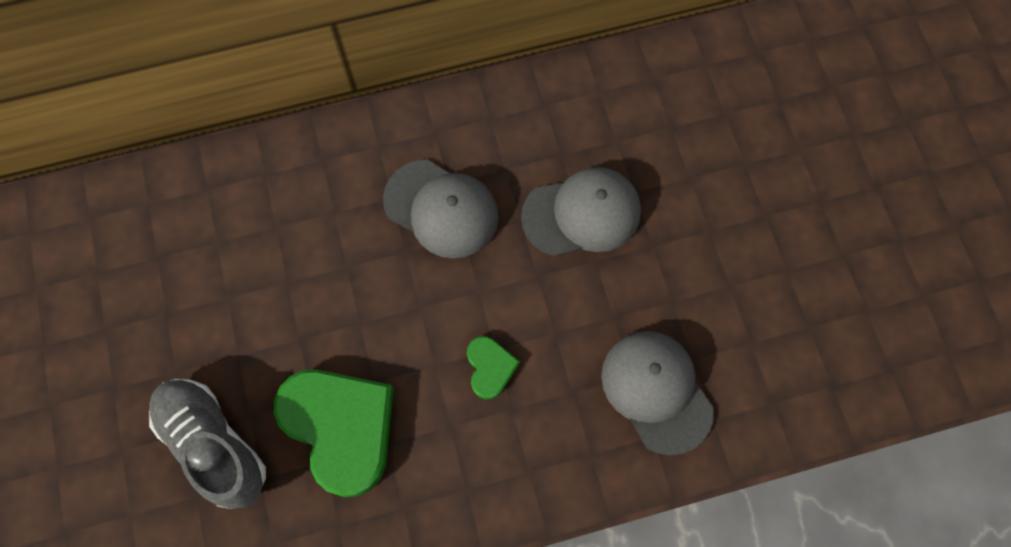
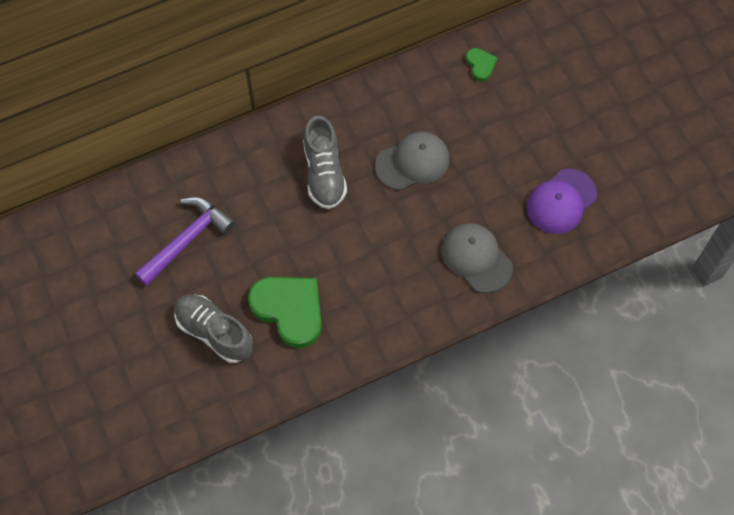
camera: 10 degrees left, 5 degrees down
grey cap [383,160,499,259] -> grey shoe [303,116,347,209]
green heart [467,336,520,399] -> green heart moved to [466,48,498,82]
none -> purple hammer [135,197,235,286]
none -> purple cap [527,168,597,234]

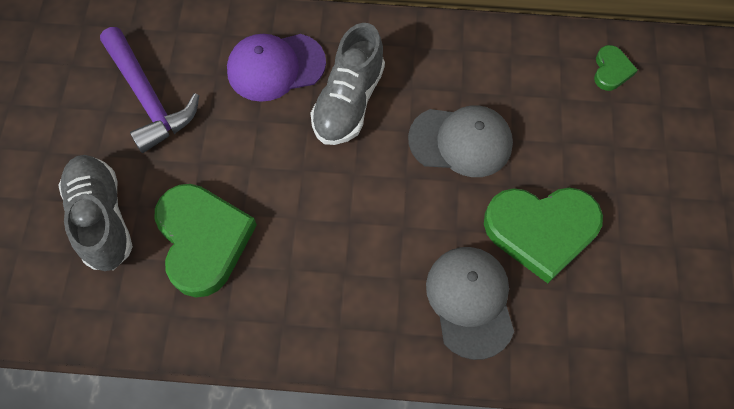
camera: 30 degrees right, 0 degrees up
purple hammer [135,197,235,286] -> purple hammer turned 75 degrees clockwise [100,27,199,153]
purple cap [527,168,597,234] -> purple cap moved to [227,34,326,102]
none -> green heart [484,187,603,283]

